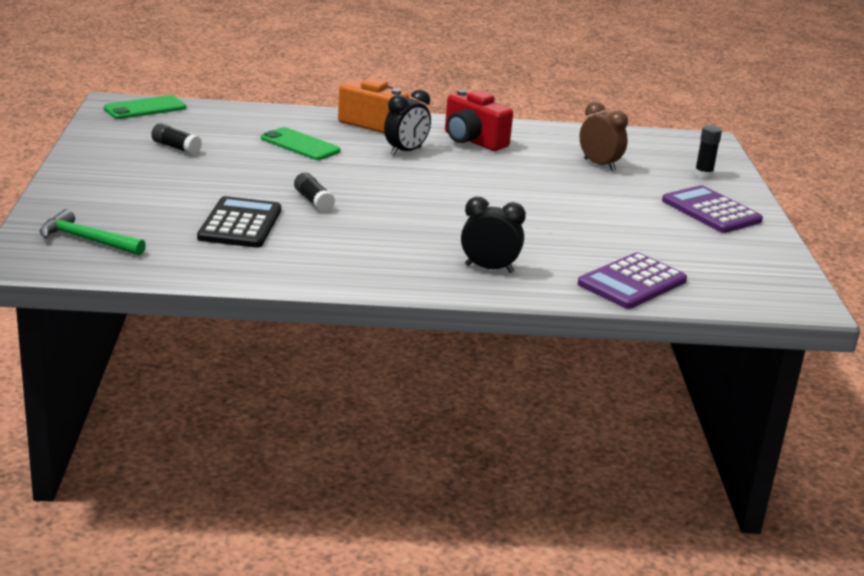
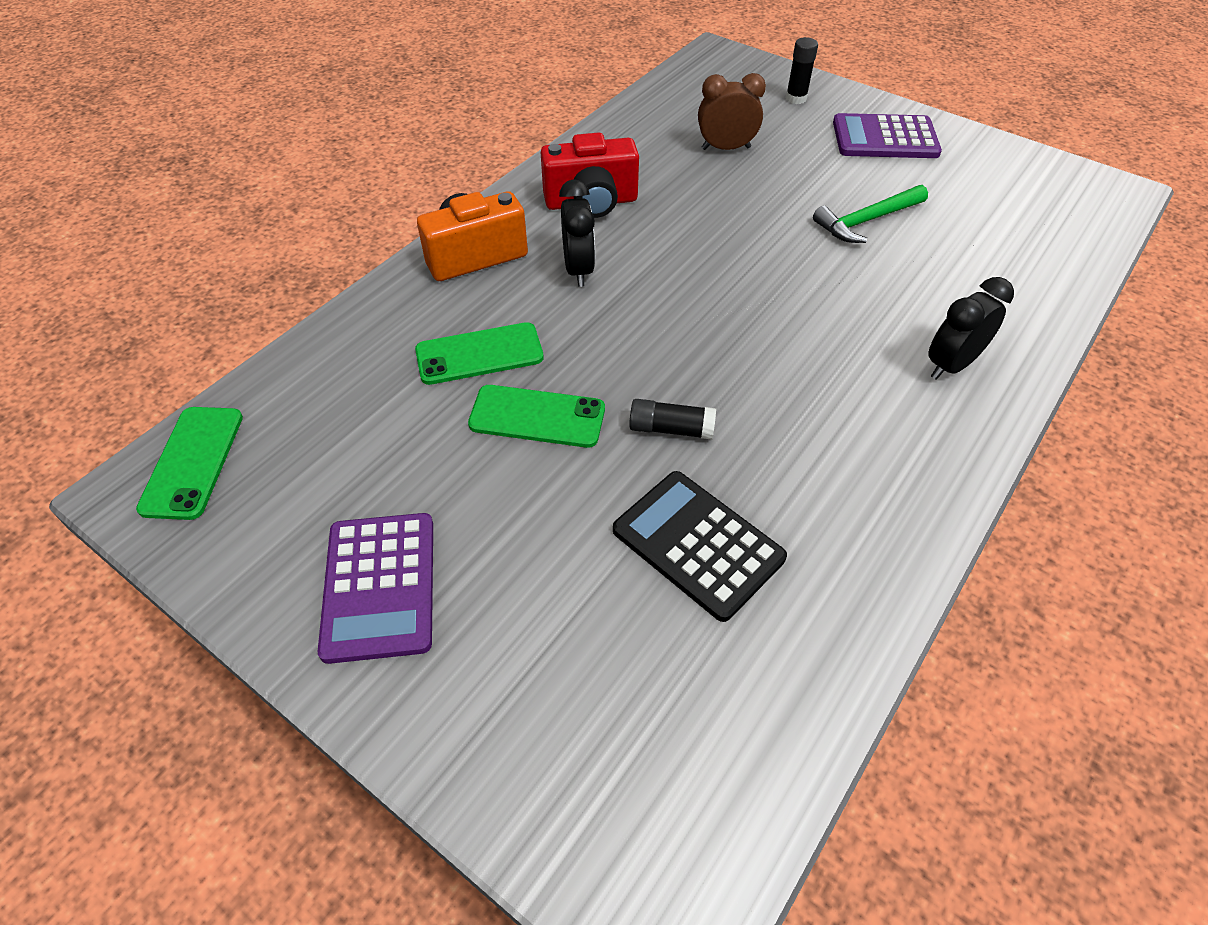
camera: 50 degrees left, 25 degrees up
green hammer [40,209,146,256] -> green hammer moved to [813,185,928,243]
black glue stick [151,123,202,155] -> none
purple calculator [578,252,687,309] -> purple calculator moved to [318,513,433,664]
none -> green phone [468,385,605,448]

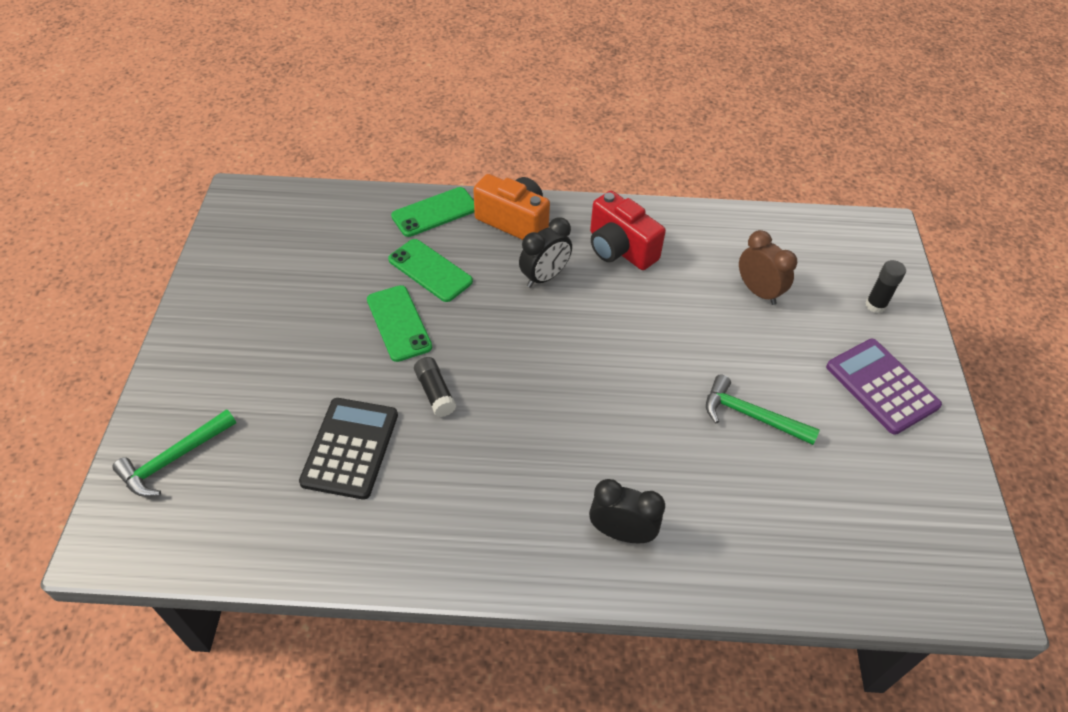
camera: 55 degrees right, 0 degrees up
green phone [136,407,243,520] -> green phone moved to [391,187,474,237]
purple calculator [318,513,433,664] -> none
none -> green hammer [112,409,236,497]

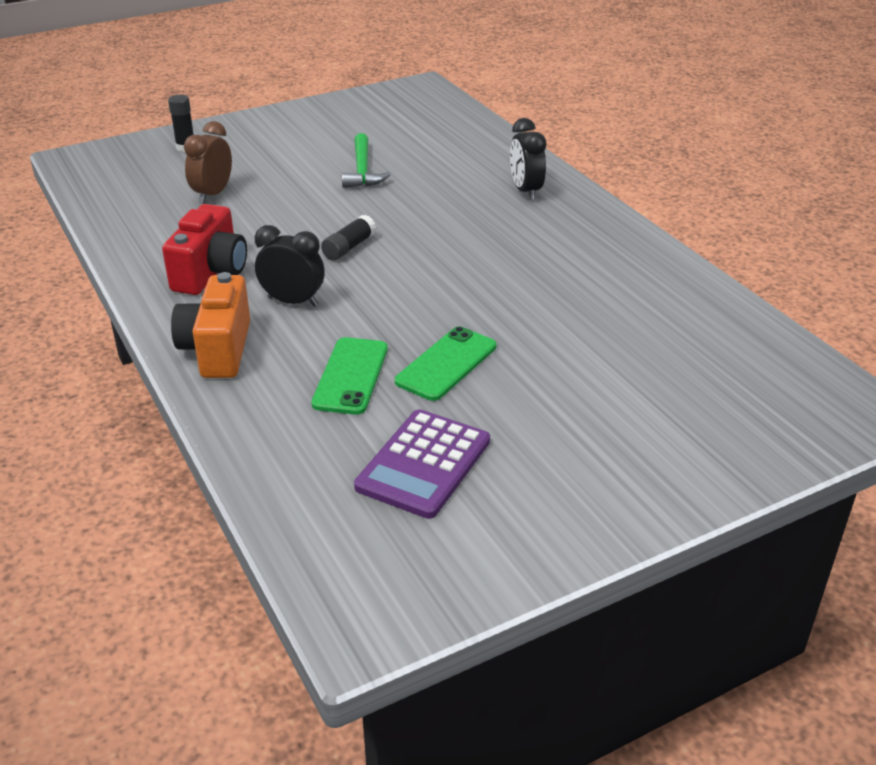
camera: 120 degrees left, 15 degrees down
green hammer [112,409,236,497] -> none
black calculator [299,398,398,500] -> none
green phone [391,187,474,237] -> none
black glue stick [414,357,456,417] -> black glue stick moved to [321,215,376,261]
purple calculator [826,339,942,435] -> purple calculator moved to [354,409,490,519]

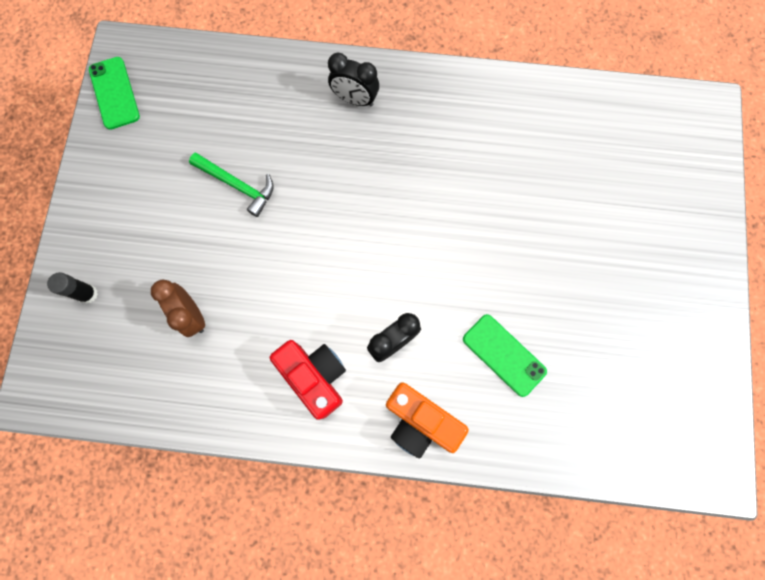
camera: 55 degrees left, 40 degrees up
black glue stick [321,215,376,261] -> none
purple calculator [354,409,490,519] -> none
green phone [395,326,496,401] -> green phone moved to [89,57,140,130]

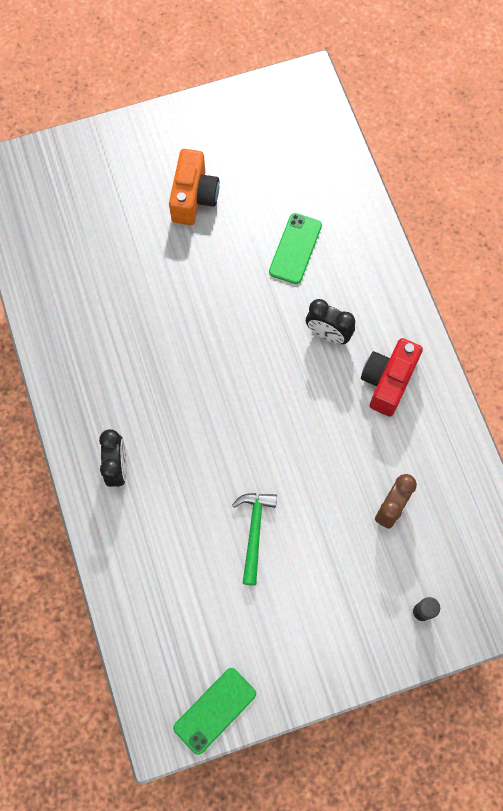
camera: 115 degrees left, 5 degrees down
orange camera [386,382,469,458] -> orange camera moved to [169,149,219,225]

